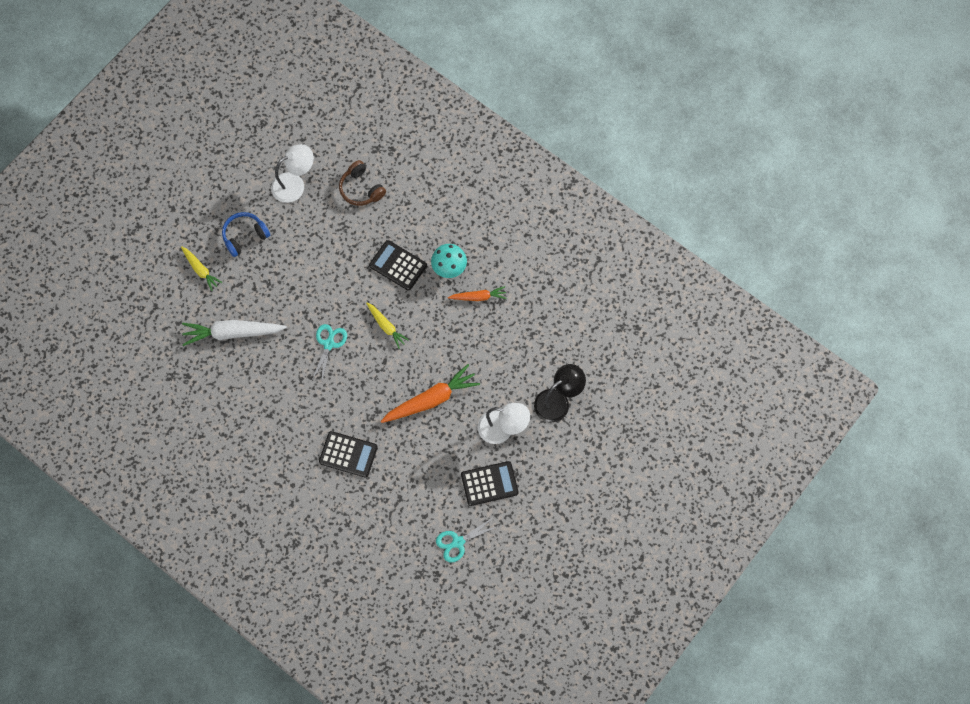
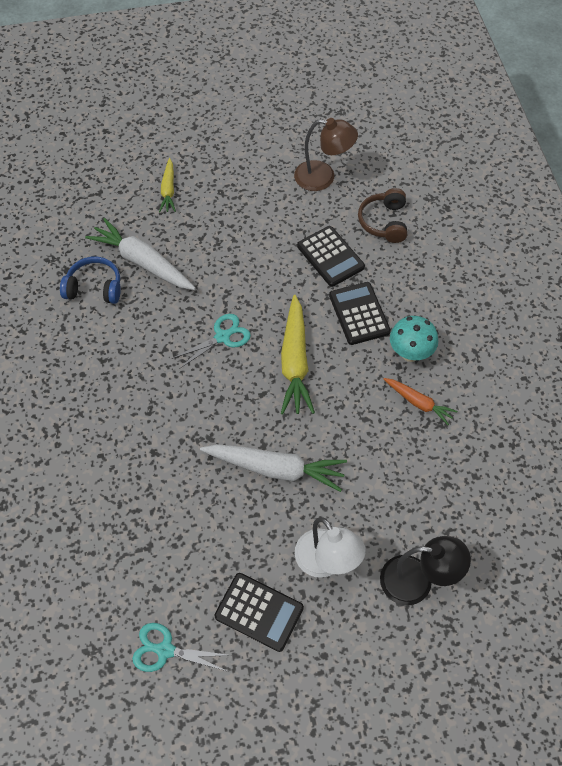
camera: 40 degrees right, 10 degrees down
blue headphones [222,212,270,257] -> blue headphones moved to [60,257,121,304]
white lamp [271,144,314,203] -> brown lamp [294,118,358,191]
black calculator [319,431,378,478] -> black calculator moved to [297,226,365,287]
yellow carrot [366,303,409,349] -> yellow carrot [281,295,315,414], size x1.76
orange carrot [380,364,480,423] -> white carrot [200,444,347,492]

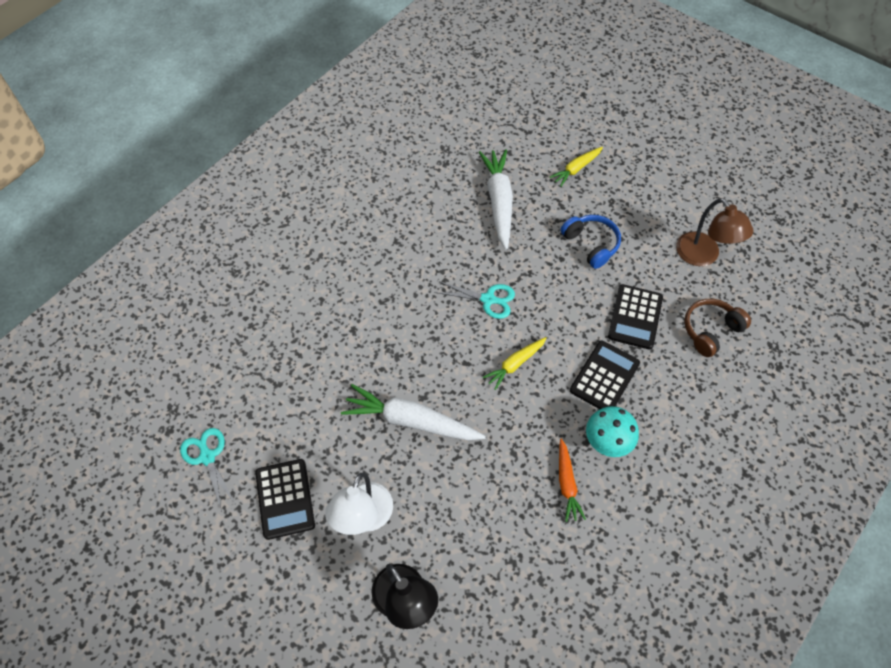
camera: 50 degrees right, 0 degrees up
blue headphones [60,257,121,304] -> blue headphones moved to [560,215,621,269]
white carrot [200,444,347,492] -> white carrot turned 135 degrees clockwise [341,384,486,441]
yellow carrot [281,295,315,414] -> yellow carrot [483,337,547,390], size x0.57

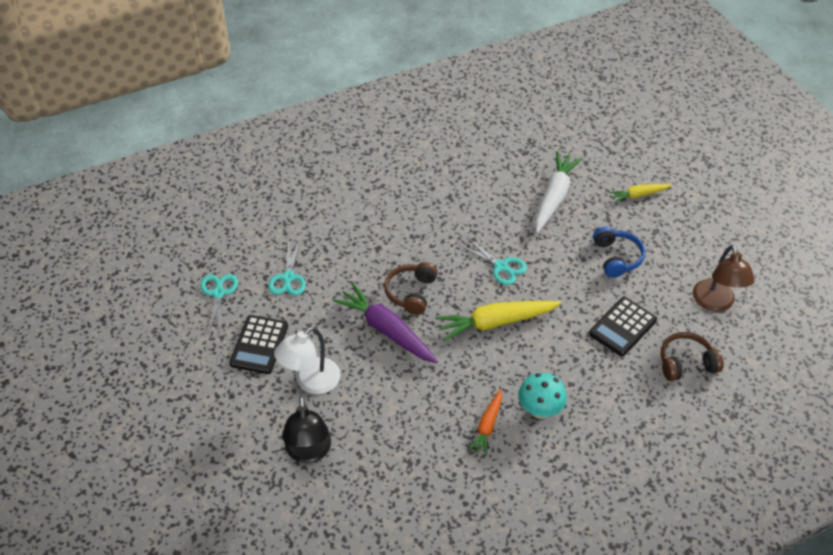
camera: 25 degrees right, 10 degrees down
white carrot [341,384,486,441] -> purple carrot [333,283,438,363]
yellow carrot [483,337,547,390] -> yellow carrot [435,301,561,341], size x1.76
black calculator [570,341,640,409] -> none
none -> turquoise scissors [268,239,306,295]
none -> brown headphones [384,262,438,315]

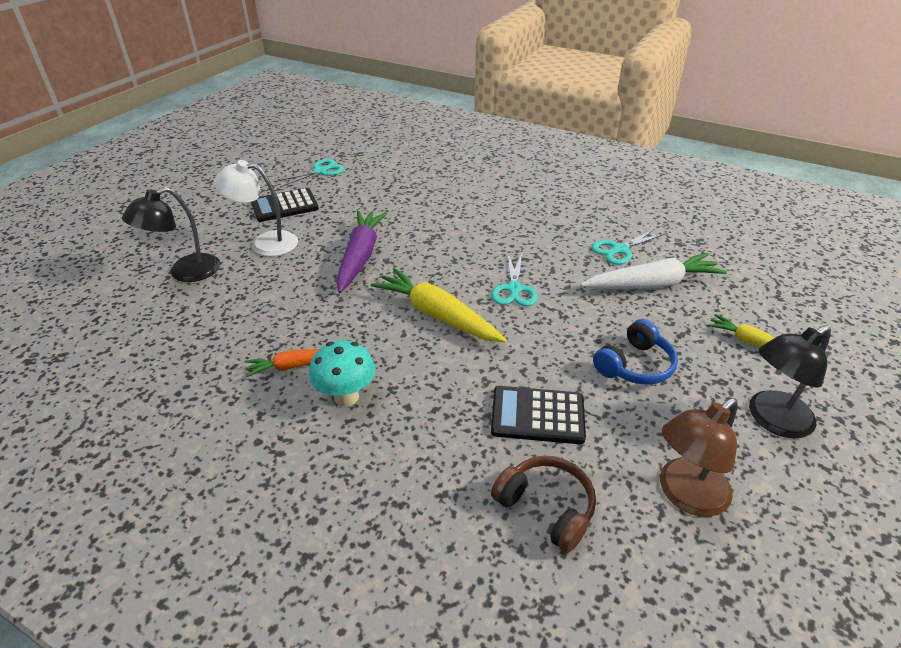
camera: 55 degrees right, 10 degrees down
turquoise scissors [268,239,306,295] -> turquoise scissors moved to [592,229,665,265]
brown headphones [384,262,438,315] -> none
none -> black lamp [749,325,831,439]

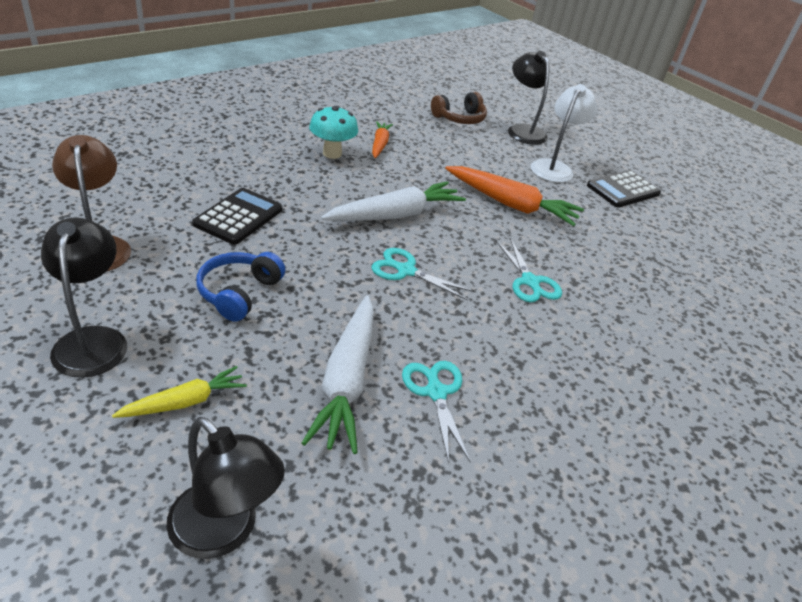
camera: 105 degrees right, 0 degrees up
black calculator [251,188,319,222] -> black calculator turned 120 degrees counterclockwise [587,170,661,208]
turquoise scissors [274,159,344,187] -> turquoise scissors moved to [496,238,562,302]
purple carrot [336,210,388,293] -> orange carrot [445,166,584,226]
yellow carrot [370,268,507,342] -> white carrot [321,181,466,221]
brown headphones [491,456,596,553] -> brown headphones moved to [431,92,487,124]
blue headphones [593,319,678,385] -> blue headphones turned 45 degrees clockwise [196,252,285,322]
none -> black lamp [166,417,285,559]

